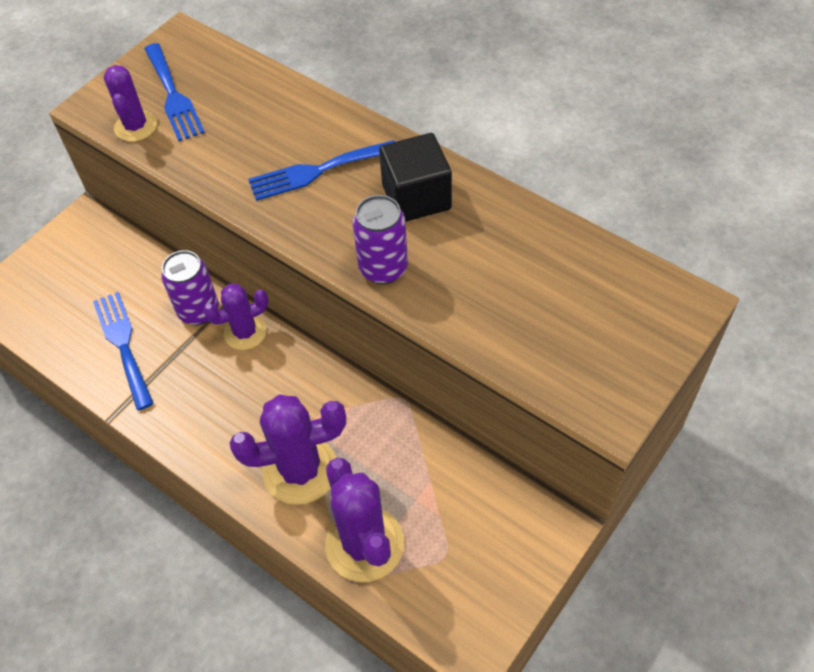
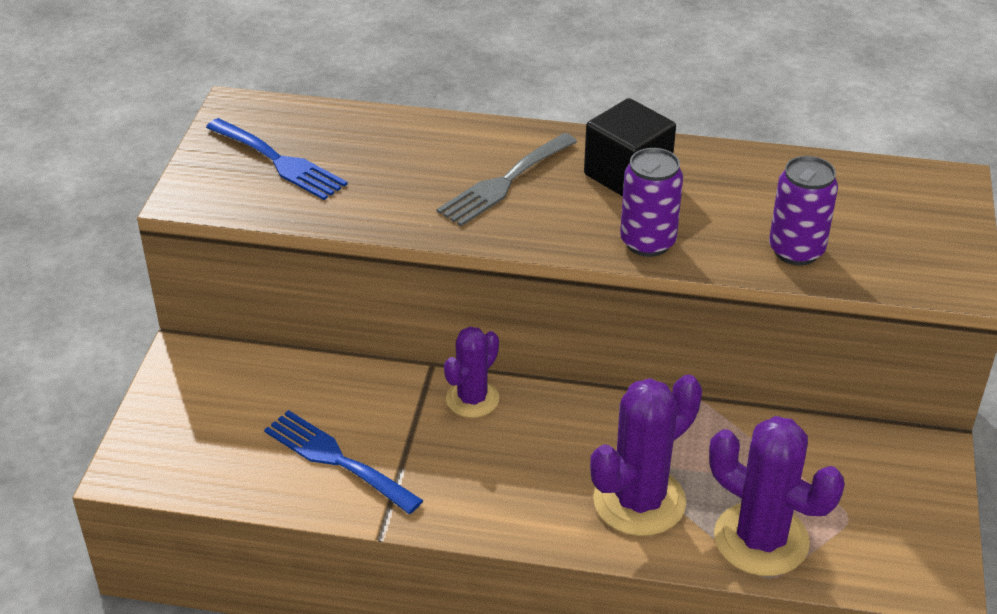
camera: 30 degrees left, 15 degrees down
purple cactus [104,65,157,142] -> none
purple can [161,250,219,325] -> purple can moved to [769,156,838,265]
blue fork [248,140,395,201] -> grey fork [437,133,577,226]

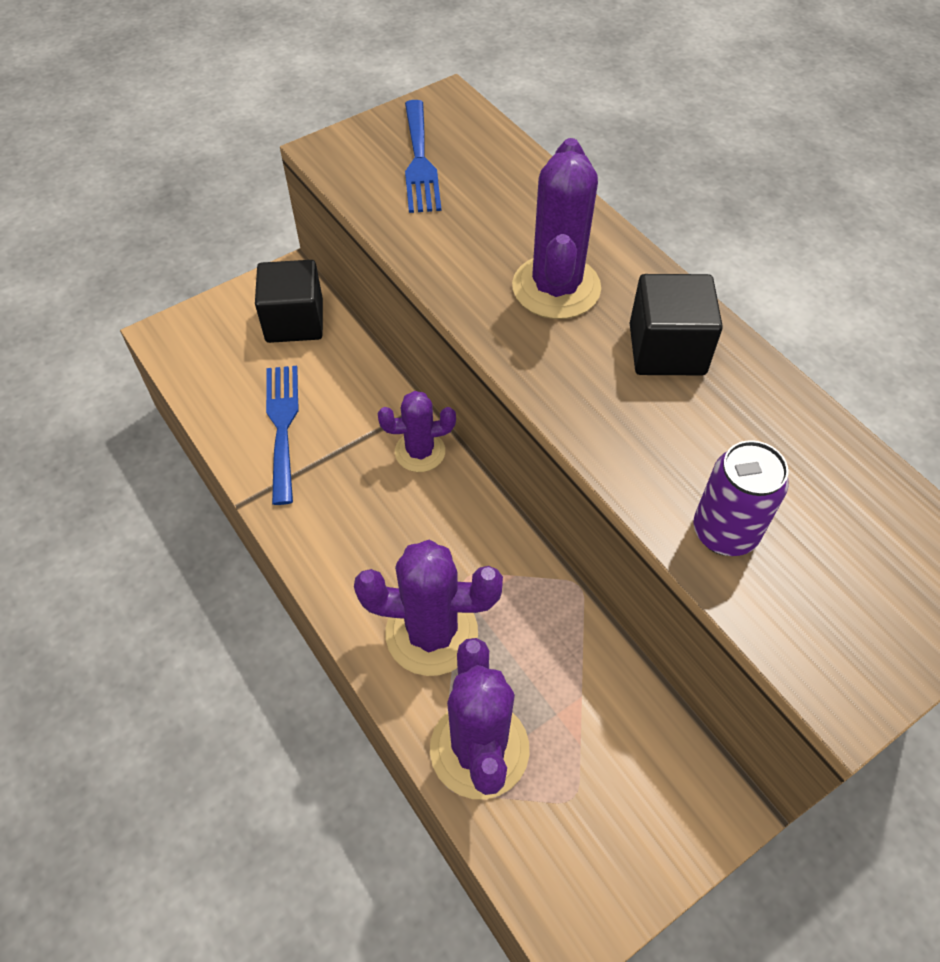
camera: 45 degrees right, 15 degrees up
grey fork [437,133,577,226] -> purple cactus [512,138,601,319]
purple can [620,148,683,257] -> none
none -> black cube [255,260,323,343]

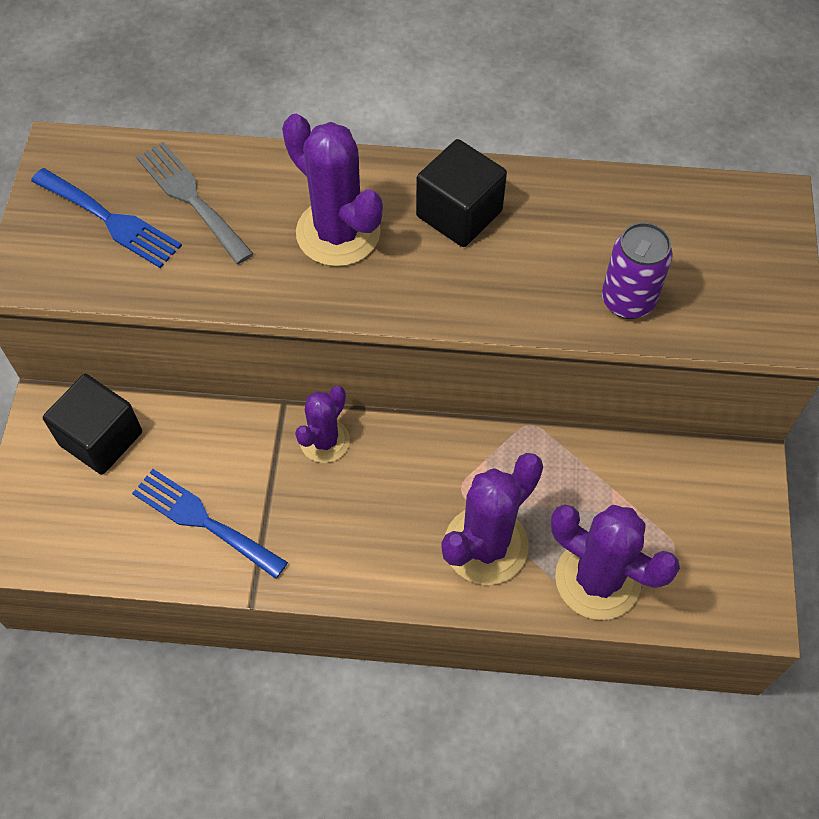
camera: 50 degrees left, 5 degrees up
none -> grey fork [136,142,254,264]

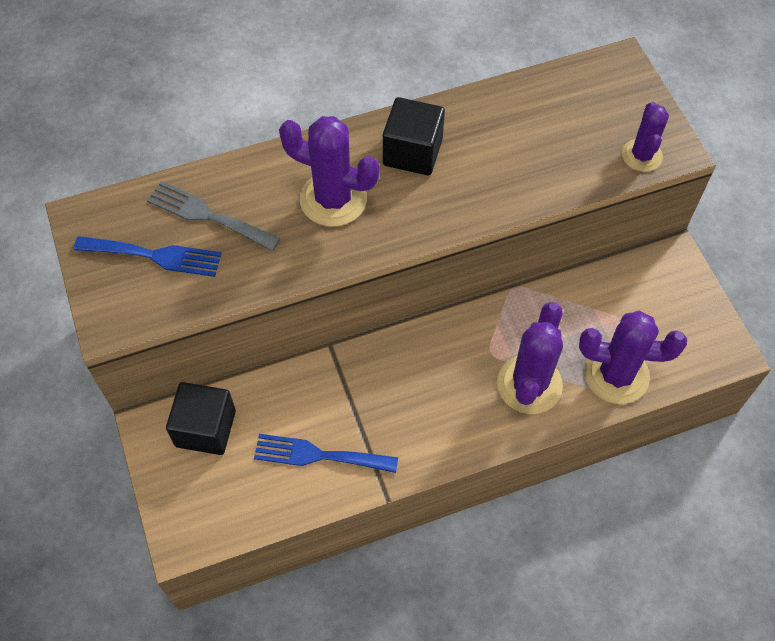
camera: 25 degrees left, 0 degrees up
purple cactus [295,386,350,463] -> purple cactus moved to [622,102,669,172]
purple can [602,222,673,319] -> none

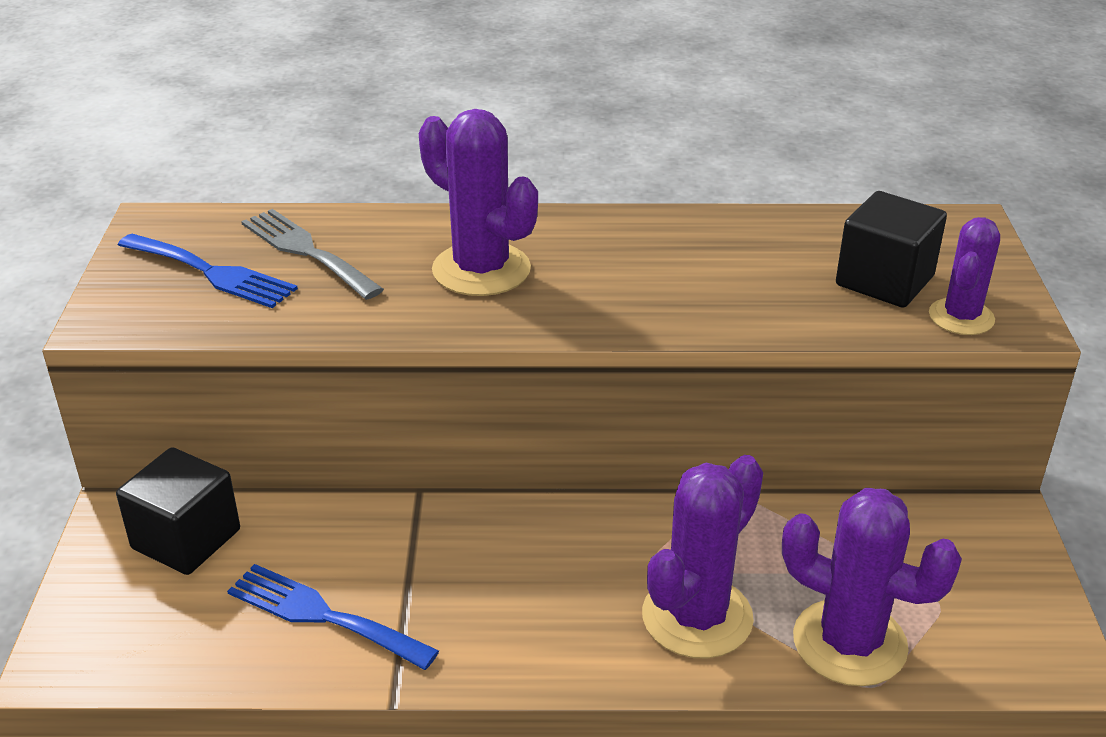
camera: 20 degrees right, 25 degrees down
black cube [383,97,445,175] -> black cube moved to [836,191,947,308]

